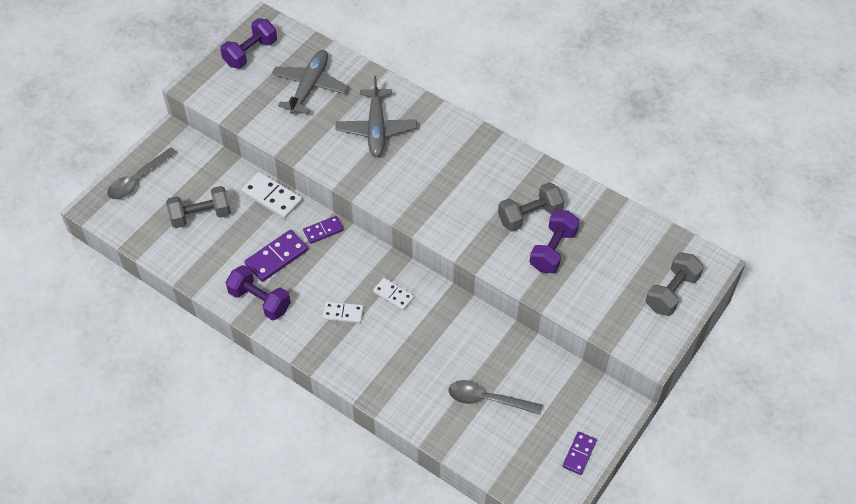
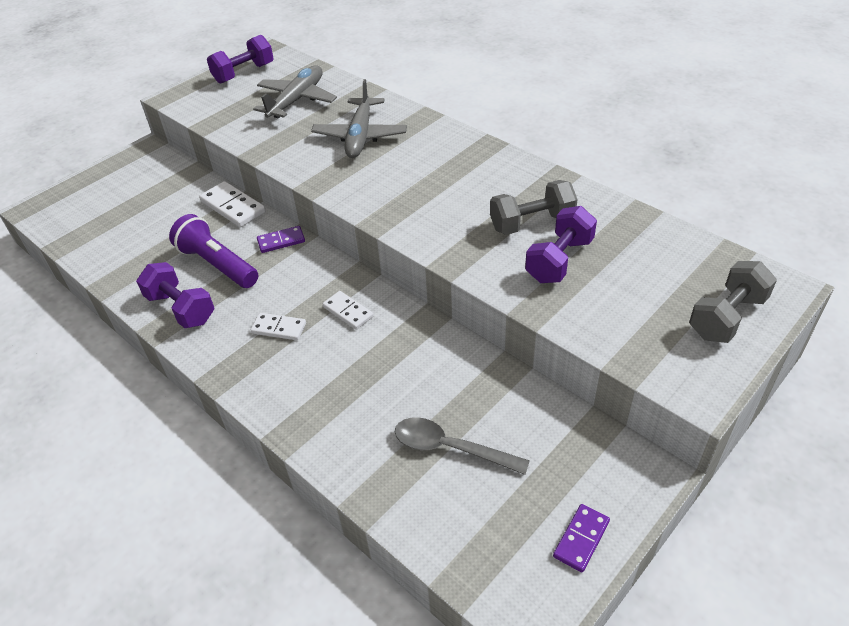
camera: 10 degrees right, 10 degrees down
grey spoon [107,147,177,199] -> none
grey dumbbell [166,186,231,228] -> none
purple domino [245,230,308,282] -> purple flashlight [169,214,258,288]

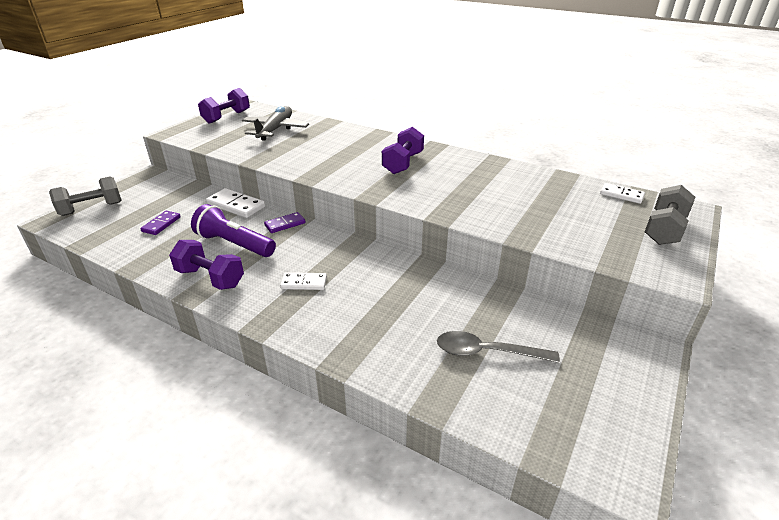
camera: 15 degrees left, 10 degrees down
grey plane [311,79,407,158] -> none
white domino [323,291,373,330] -> white domino moved to [600,183,645,204]
grey dumbbell [490,180,578,235] -> grey dumbbell moved to [49,176,122,216]
purple dumbbell [525,206,597,283] -> purple dumbbell moved to [382,127,424,174]
purple domino [553,504,610,572] -> purple domino moved to [140,211,181,235]

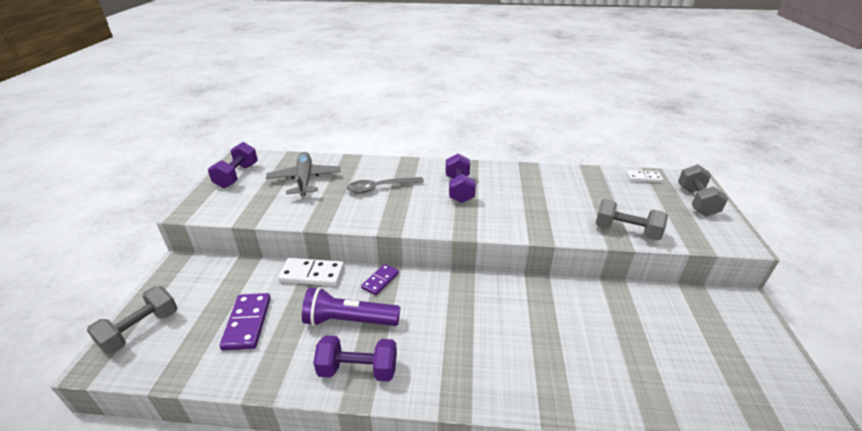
camera: 25 degrees left, 0 degrees up
purple domino [140,211,181,235] -> purple domino [219,293,271,351], size x1.57
white domino [280,272,327,290] -> none
grey spoon [437,331,560,363] -> grey spoon moved to [347,177,424,193]
none -> grey dumbbell [595,199,668,241]

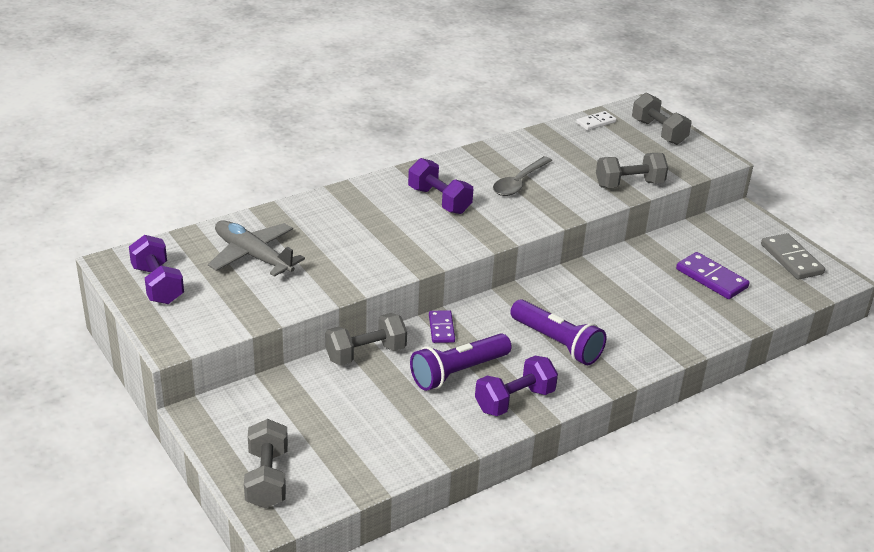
camera: 40 degrees left, 0 degrees up
purple domino [219,293,271,351] -> purple domino moved to [676,252,749,299]
white domino [278,258,344,286] -> grey dumbbell [325,313,407,366]
grey spoon [347,177,424,193] -> grey spoon moved to [493,156,552,196]
none -> purple flashlight [510,299,606,365]
none -> grey domino [761,233,825,280]

